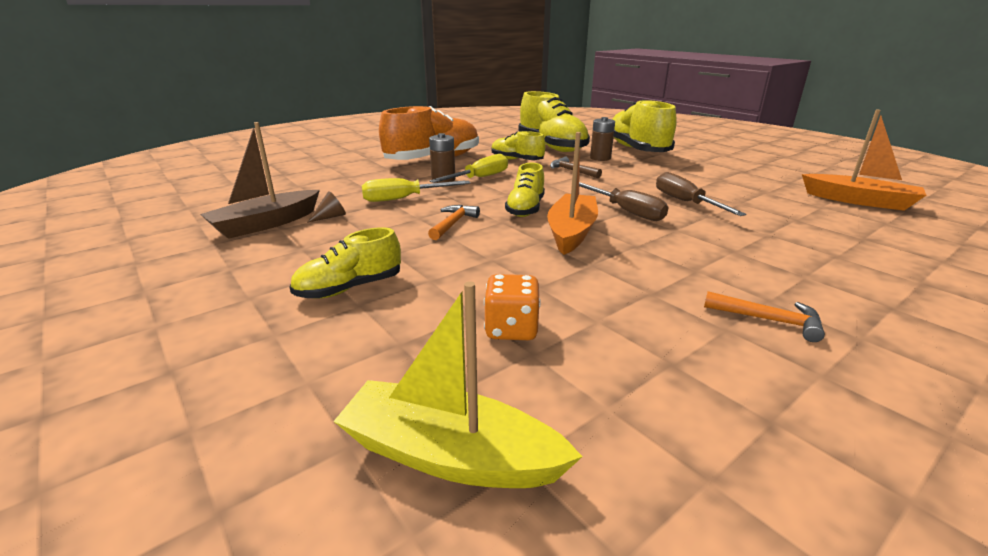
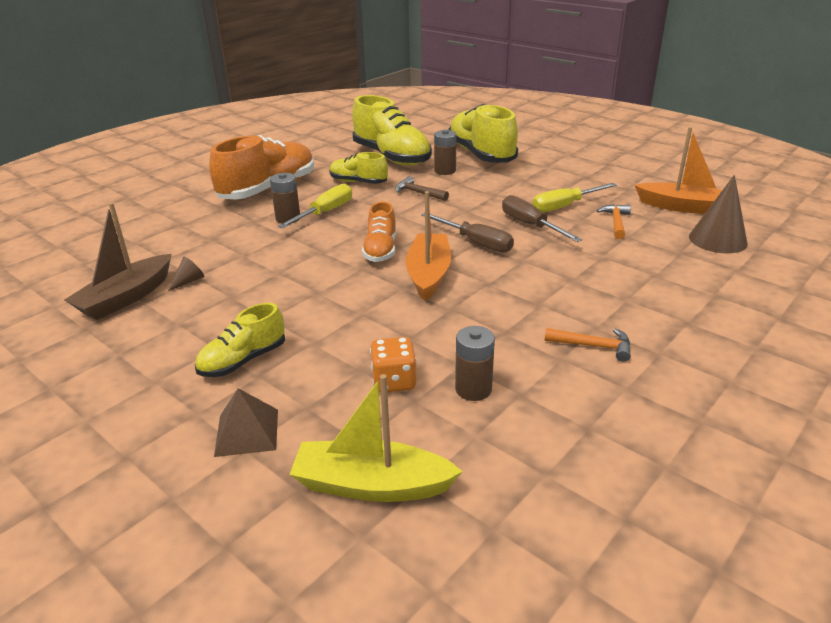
camera: 10 degrees left, 5 degrees up
yellow screwdriver [362,178,470,202] -> yellow screwdriver moved to [532,183,617,213]
orange hammer [428,205,480,240] -> orange hammer moved to [597,204,631,239]
yellow shoe [505,163,545,217] -> orange shoe [362,201,396,262]
none -> brown pyramid [214,388,278,457]
none -> brown battery [455,326,495,401]
none -> brown cone [689,175,748,253]

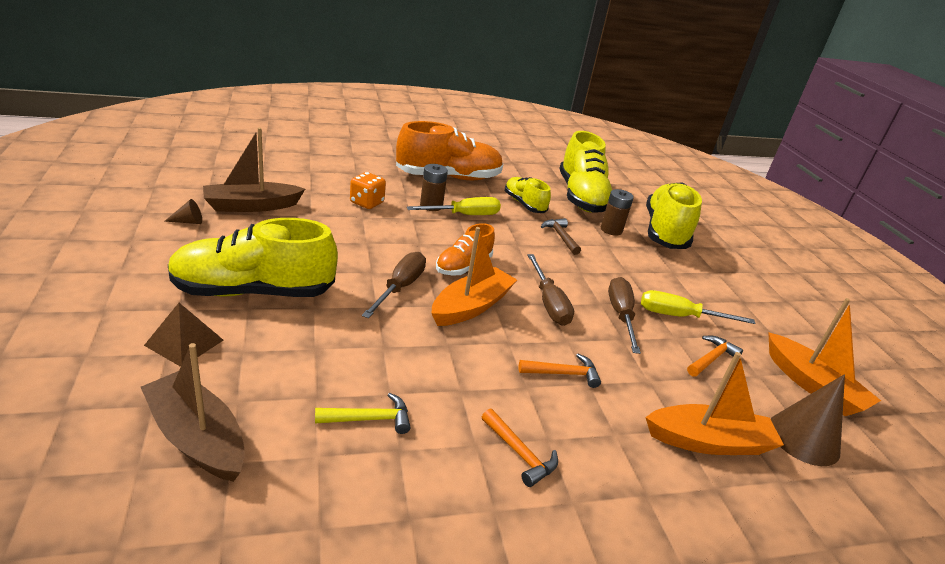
camera: 30 degrees right, 0 degrees up
brown cone [168,257,205,291] -> brown cone moved to [164,199,202,224]
yellow shoe [195,303,285,377] -> yellow shoe [168,218,338,297], size x1.81
yellow boat [289,374,463,502] -> brown boat [141,343,245,482]
orange dice [370,337,417,393] -> orange dice moved to [350,172,386,209]
brown battery [455,326,495,401] -> yellow hammer [315,393,410,434]
none -> brown screwdriver [362,252,426,318]
none -> orange hammer [519,354,601,388]
none -> orange boat [645,352,784,455]

